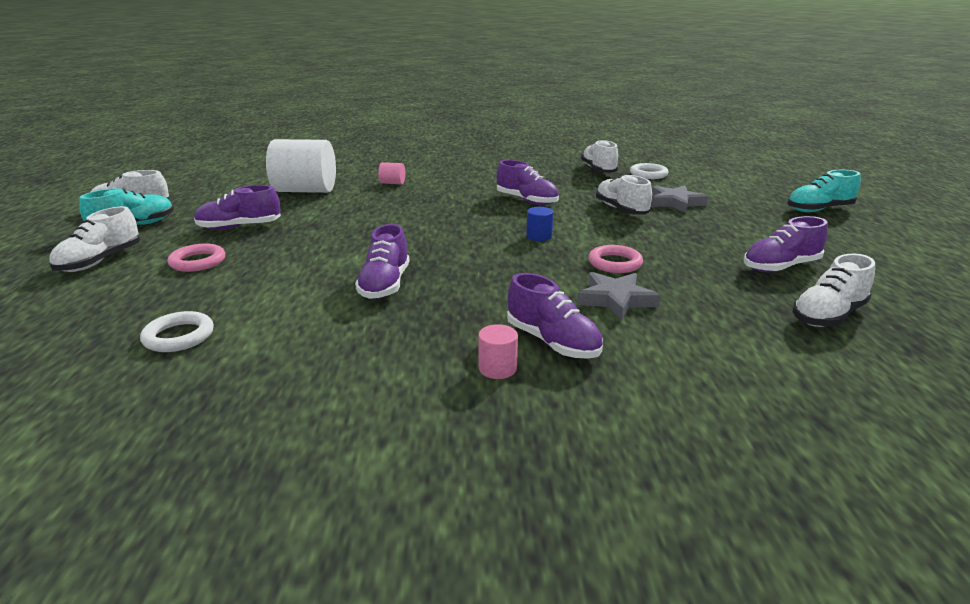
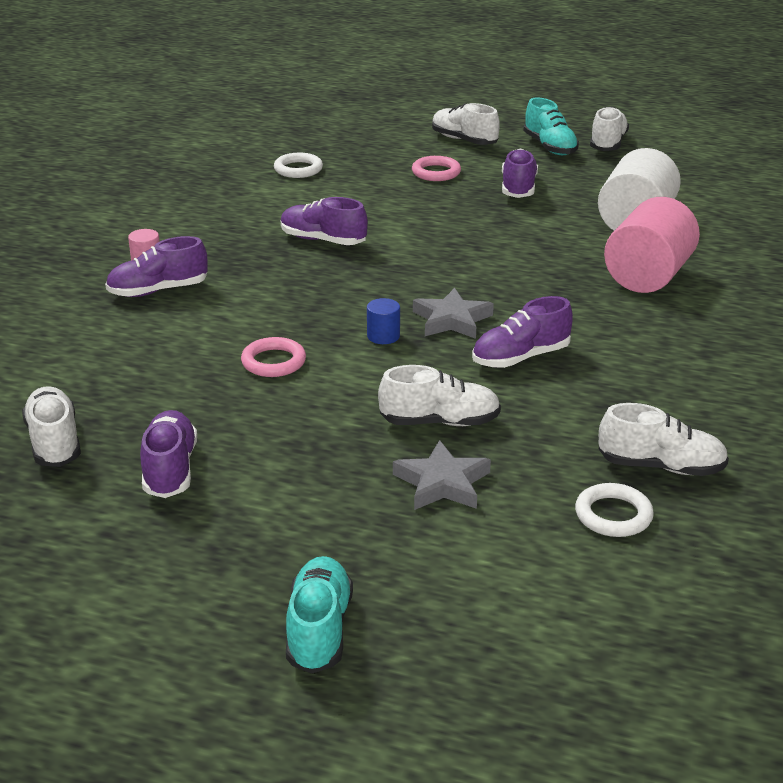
camera: 110 degrees right, 5 degrees up
pink cylinder [378,162,405,184] -> pink cylinder [604,197,700,293], size x2.38
grey star [577,272,660,321] -> grey star moved to [413,288,494,339]

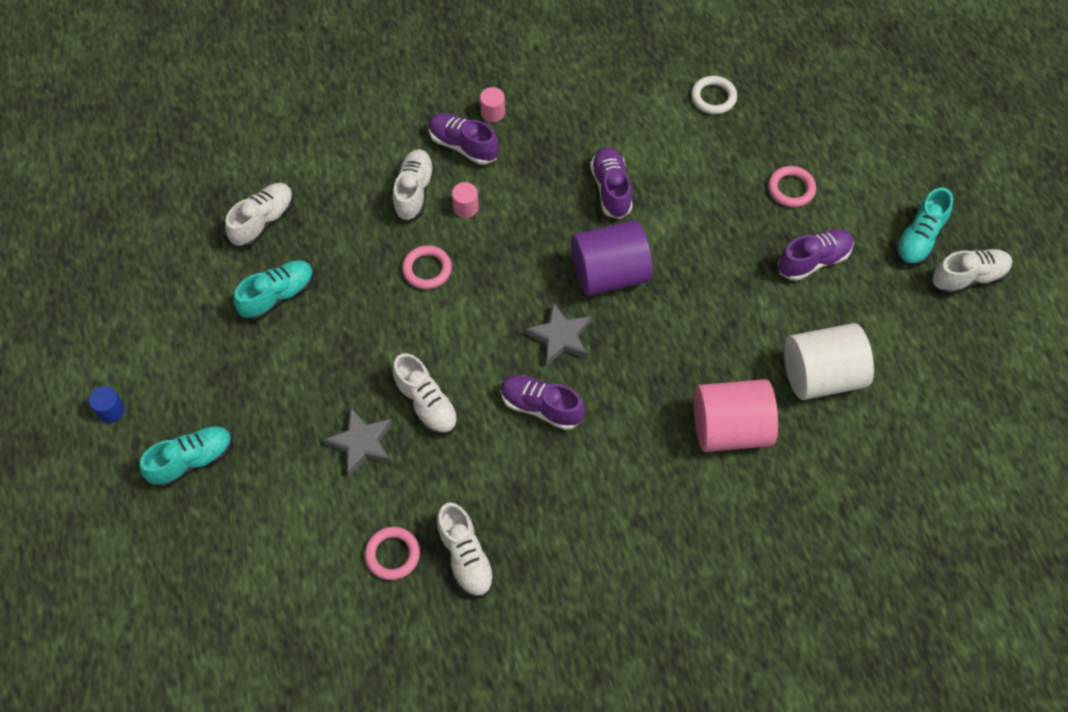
camera: 55 degrees right, 30 degrees up
purple shoe [140,410,197,498] -> turquoise shoe [234,260,314,321]
blue cylinder [367,298,400,344] -> blue cylinder moved to [89,386,125,423]
white shoe [432,103,500,145] -> white shoe moved to [393,149,435,222]
white ring [575,483,654,537] -> pink ring [364,527,420,580]
none -> pink cylinder [452,182,479,218]
none -> purple cylinder [571,220,652,296]

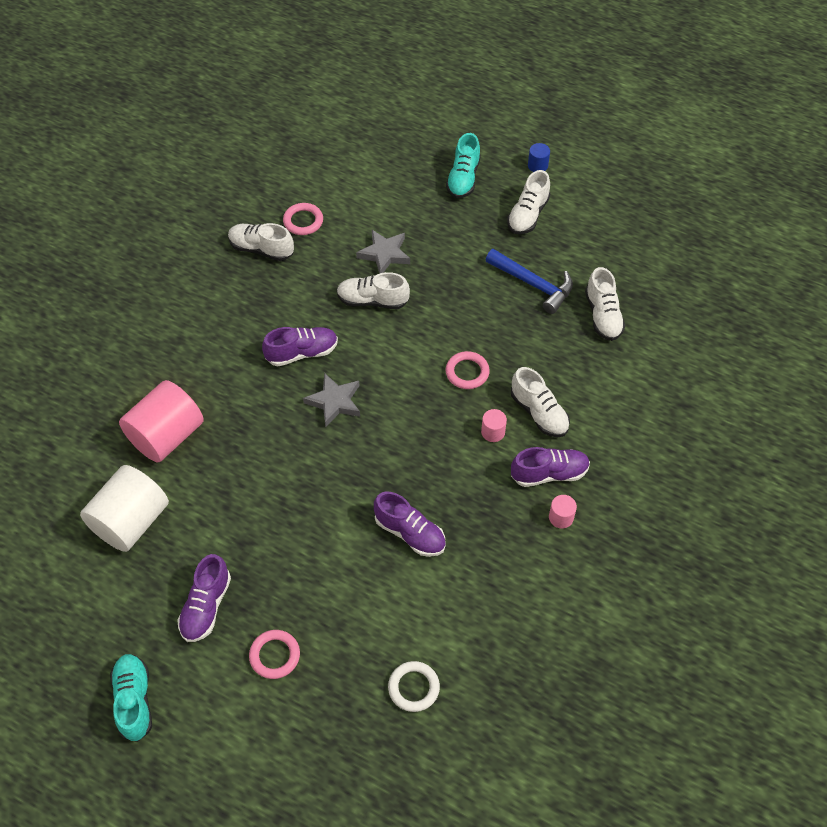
camera: 135 degrees right, 5 degrees down
turquoise shoe [234,260,314,321] -> blue hammer [486,249,573,314]
purple cylinder [571,220,652,296] -> none
white shoe [932,249,1012,295] -> white shoe moved to [507,170,550,234]

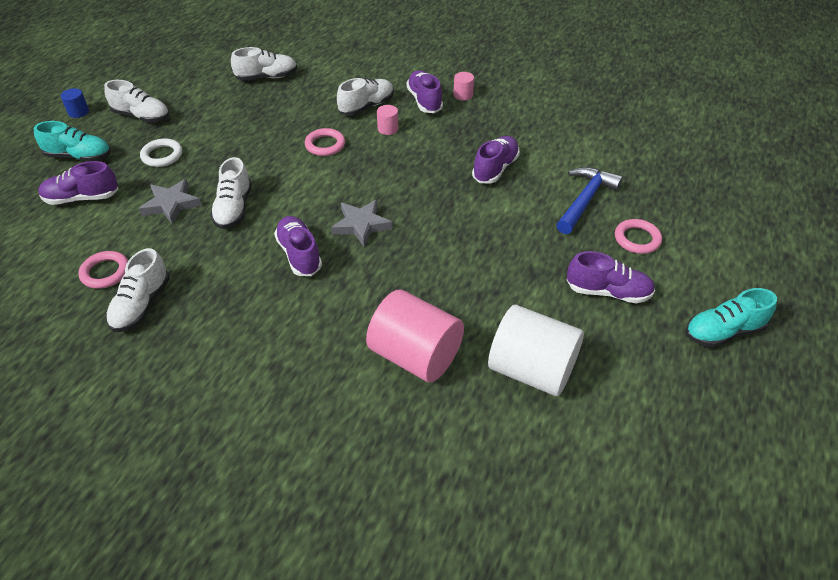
camera: 95 degrees left, 10 degrees down
white ring [388,661,440,712] -> white ring moved to [140,138,182,167]
blue hammer [486,249,573,314] -> blue hammer moved to [556,167,623,234]
none -> purple shoe [38,161,119,205]

